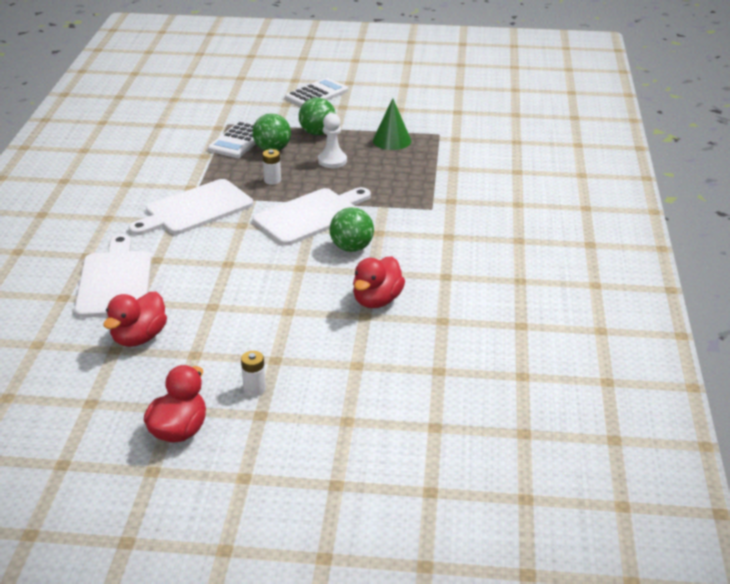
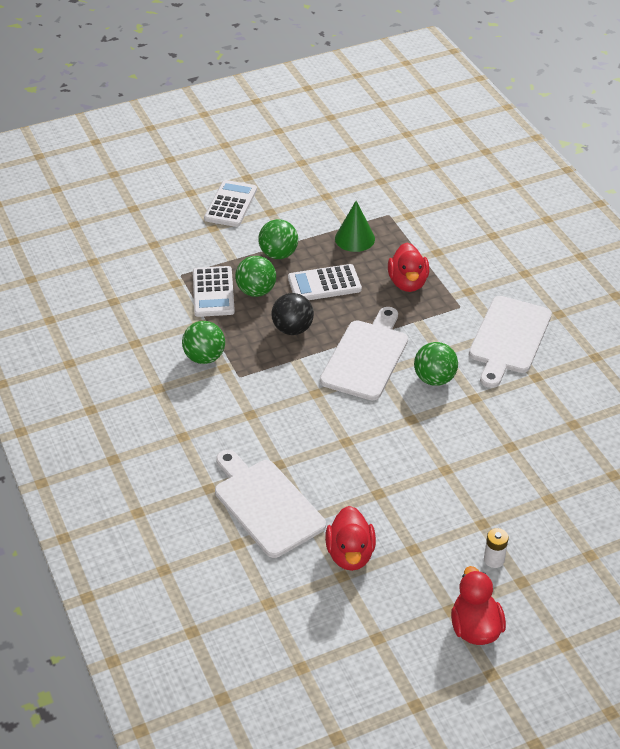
camera: 30 degrees left, 10 degrees up
white cutting board [128,179,253,235] -> white cutting board moved to [469,296,552,388]
white battery [263,149,281,185] -> black ball [271,293,314,335]
white pawn [318,113,347,168] -> white calculator [288,264,362,300]
red duck [353,256,405,308] -> red duck moved to [388,243,429,292]
none -> green ball [182,321,225,364]

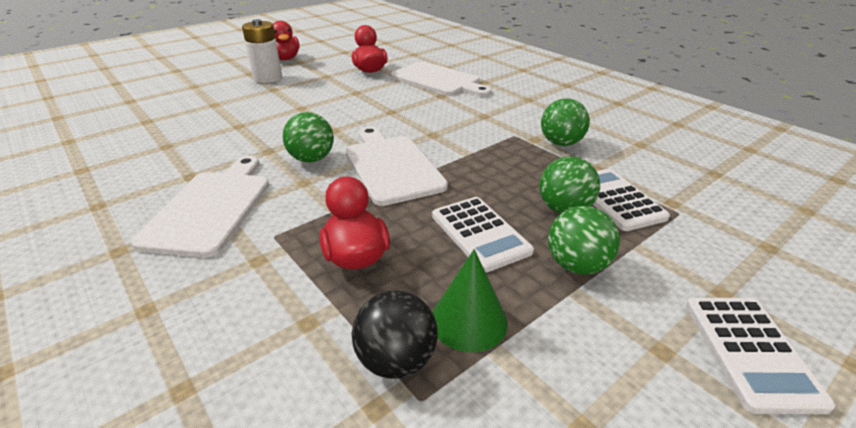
camera: 165 degrees right, 10 degrees down
black ball [271,293,314,335] -> black ball moved to [352,290,438,379]
white calculator [288,264,362,300] -> white calculator turned 90 degrees clockwise [432,197,534,272]
white cutting board [320,307,408,400] -> white cutting board turned 150 degrees clockwise [345,126,448,206]
white battery [484,528,509,568] -> white battery [242,19,282,83], size x1.90

